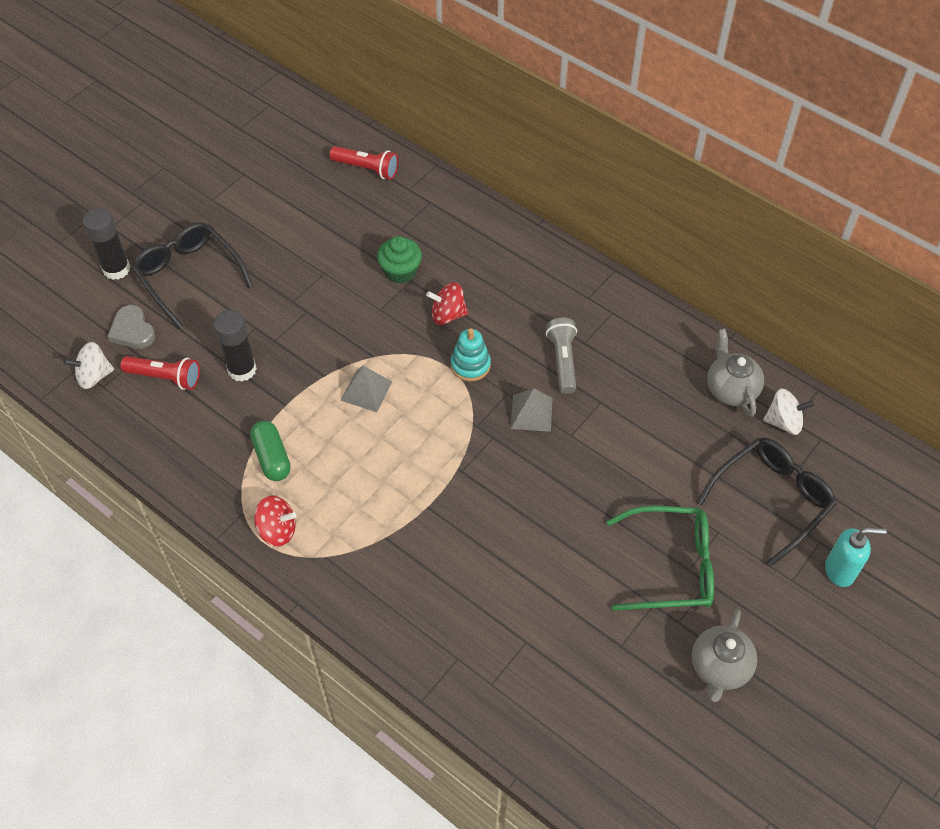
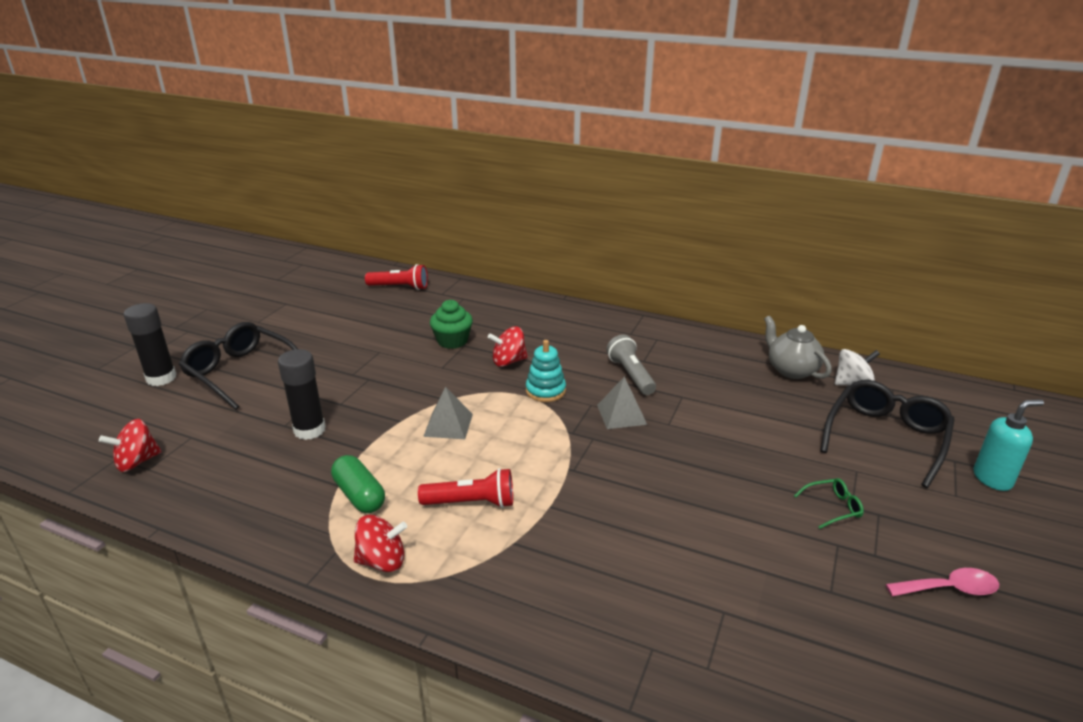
camera: 15 degrees left, 25 degrees down
white spinning top [63,342,114,389] -> red spinning top [99,419,162,472]
grey heart [107,305,155,349] -> none
red flashlight [120,356,200,390] -> red flashlight moved to [418,468,513,508]
green glasses [606,506,714,611] -> green glasses [794,478,864,529], size x0.44
grey teapot [692,609,757,702] -> pink spoon [885,568,999,597]

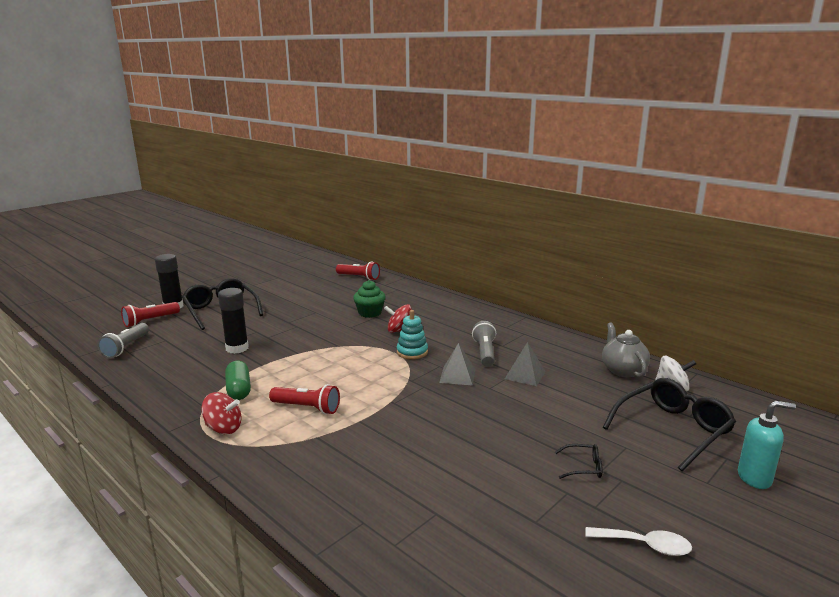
camera: 20 degrees right, 10 degrees down
red spinning top [99,419,162,472] -> grey flashlight [97,323,149,358]
grey pyramid [423,386,473,439] -> grey pyramid moved to [505,342,546,386]
green glasses [794,478,864,529] -> black glasses [555,444,603,479]
pink spoon [885,568,999,597] -> white spoon [585,527,692,556]
none -> red flashlight [121,302,180,327]

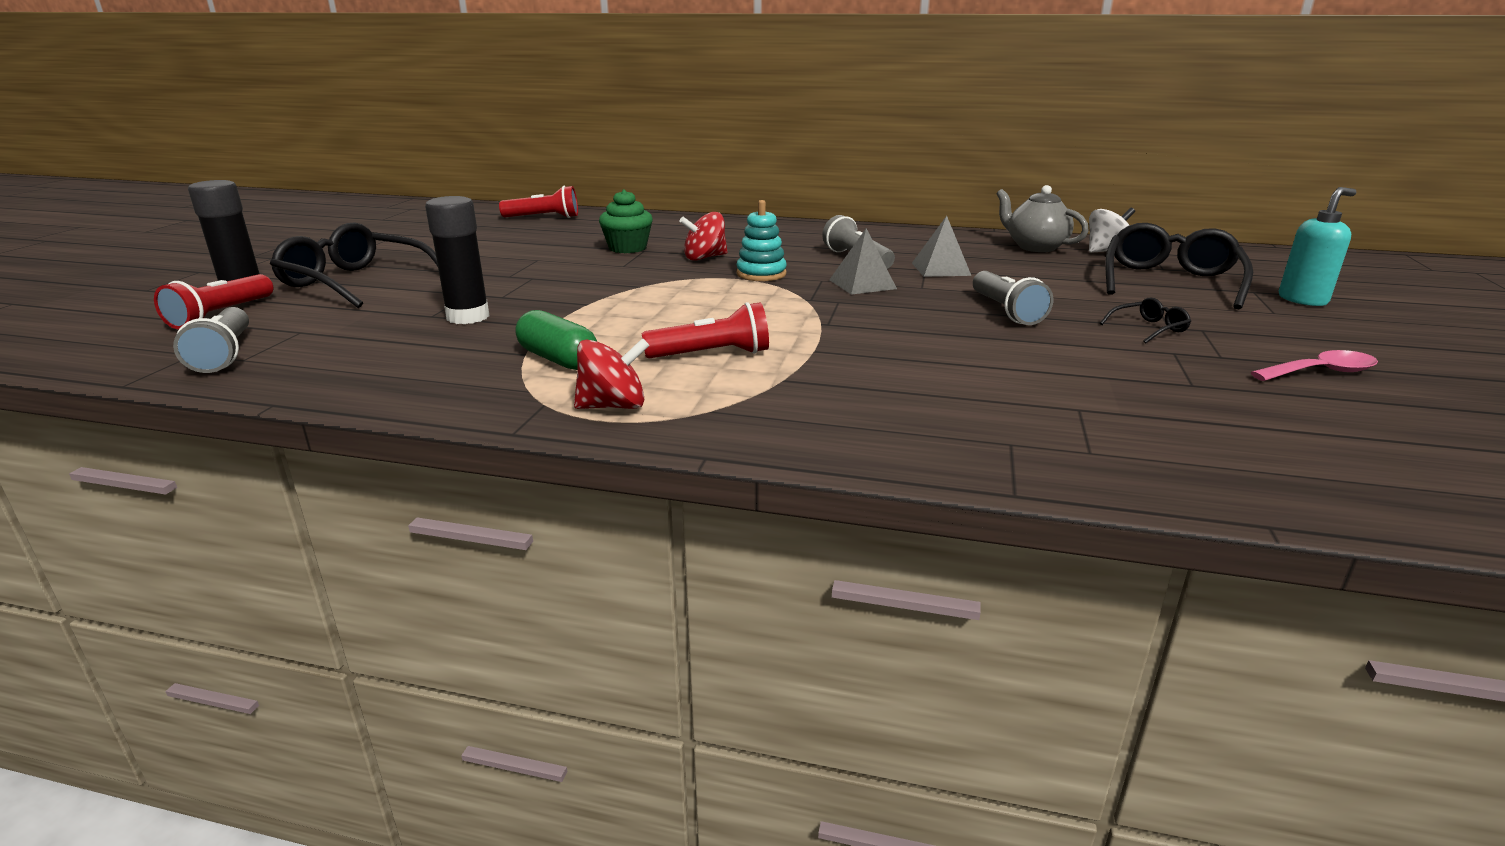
camera: 30 degrees left, 5 degrees up
white spoon [585,527,692,556] -> pink spoon [1250,350,1378,381]
none -> grey flashlight [973,271,1053,325]

